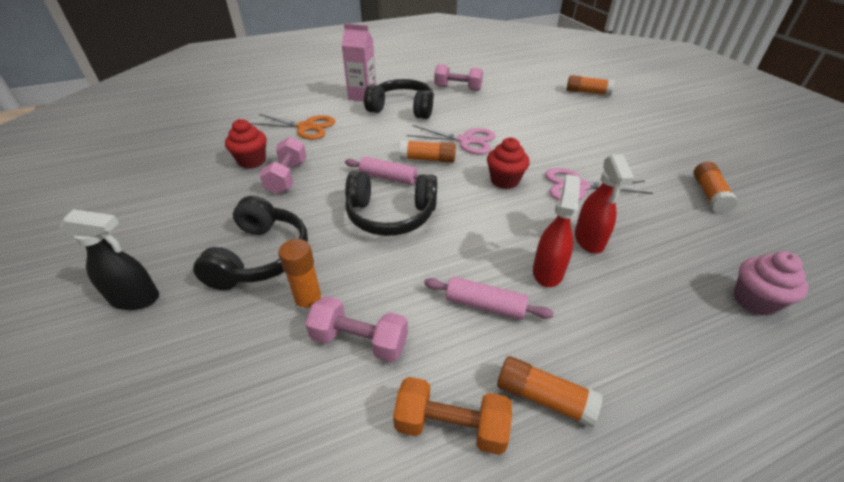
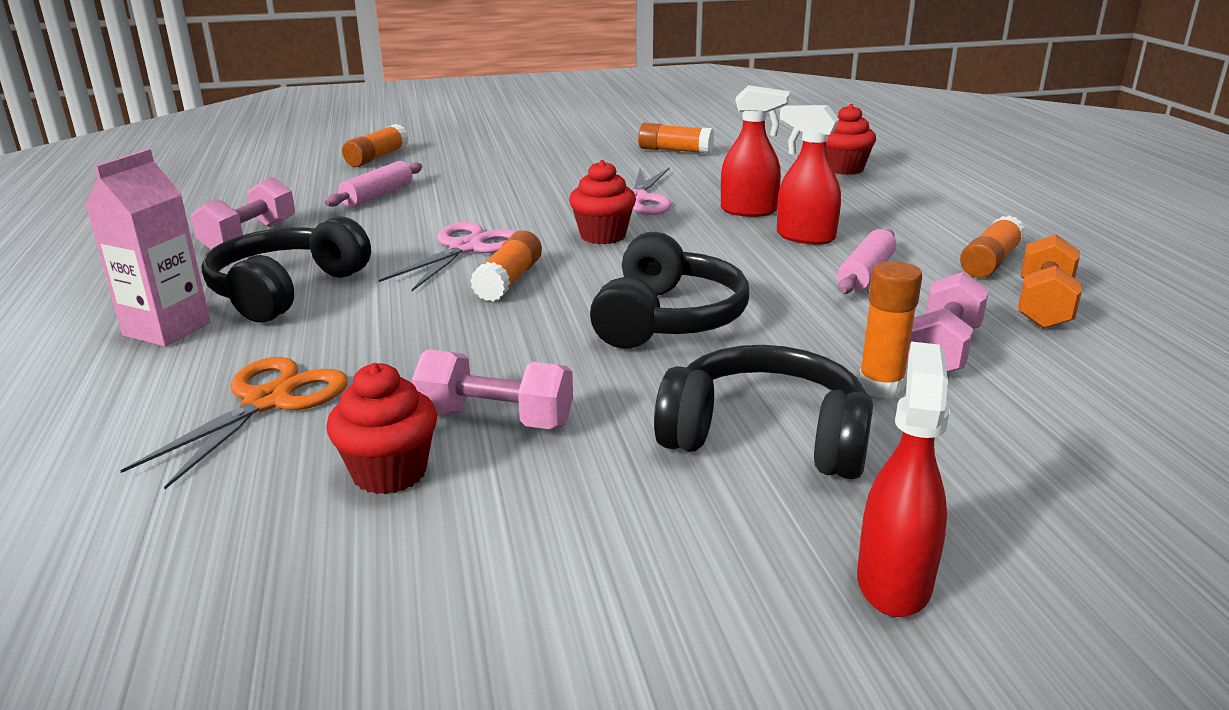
camera: 80 degrees left, 15 degrees down
black spray bottle [60,209,159,310] -> red spray bottle [857,342,950,617]
pink rolling pin [345,157,427,185] -> pink rolling pin moved to [325,161,422,207]
pink cupcake [734,252,808,316] -> red cupcake [826,104,876,175]

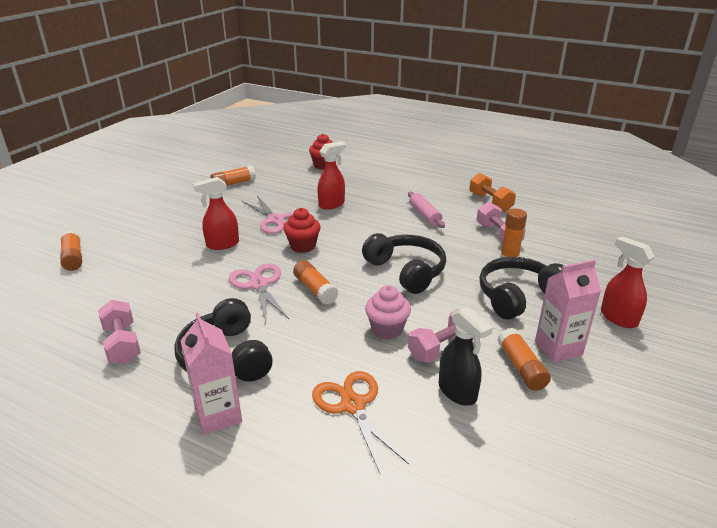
camera: 50 degrees left, 5 degrees up
pink rolling pin [325,161,422,207] -> none
red cupcake [326,363,437,494] -> black spray bottle [439,306,493,406]
red spray bottle [777,105,841,245] -> red spray bottle moved to [193,177,239,250]
orange glue stick [960,215,1026,278] -> orange glue stick moved to [497,328,551,391]
none -> pink cupcake [365,285,411,339]
none -> pink carton [535,260,601,362]

